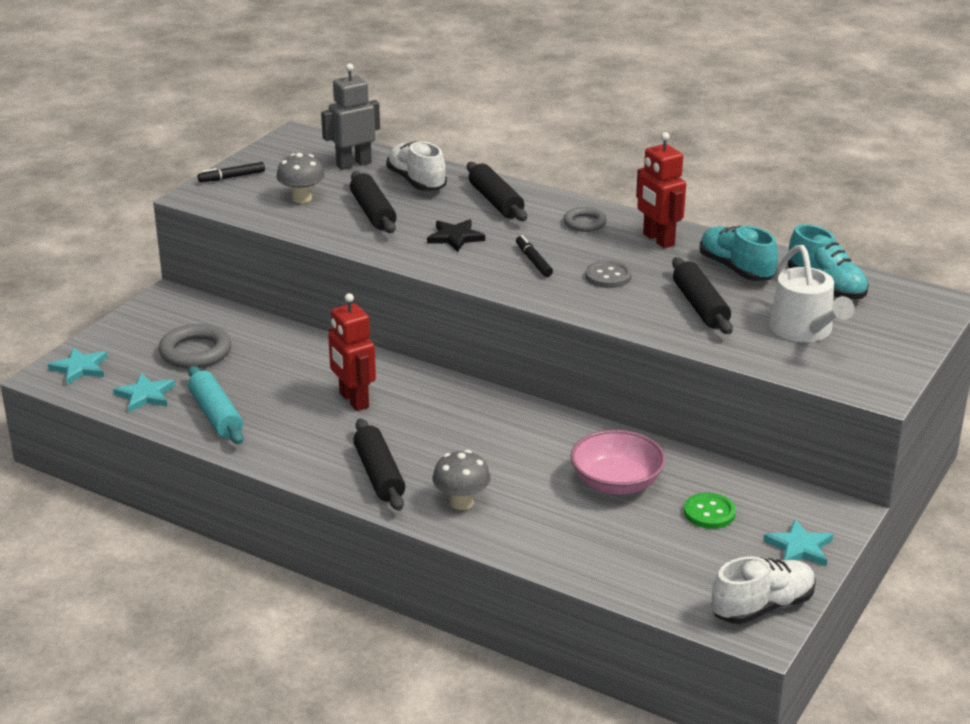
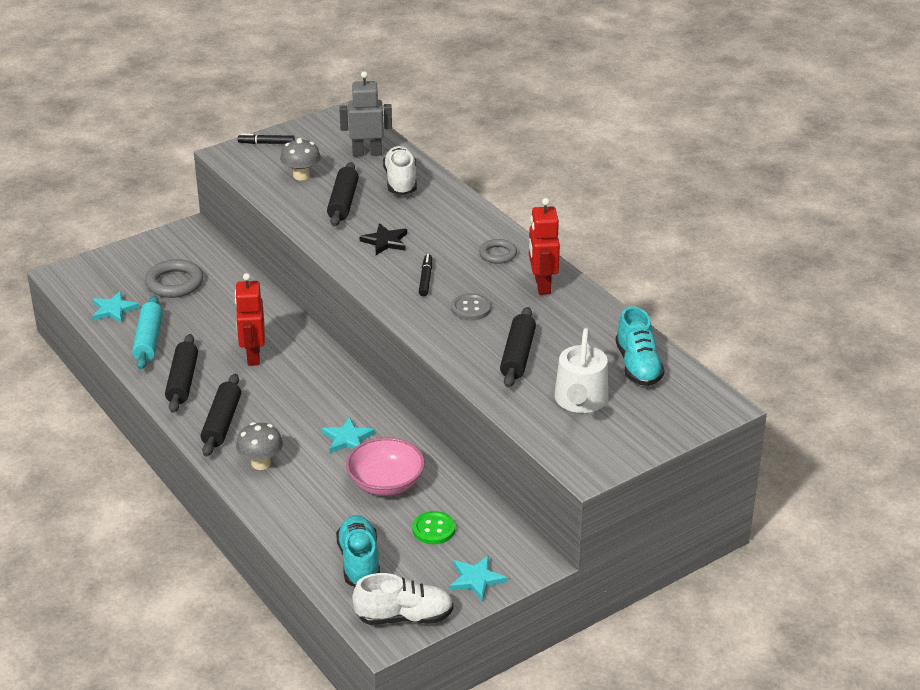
camera: 25 degrees right, 5 degrees up
turquoise star [48,348,108,385] -> turquoise star moved to [322,417,375,453]
black rolling pin [467,162,527,221] -> black rolling pin moved to [165,334,198,413]
turquoise shoe [700,226,778,281] -> turquoise shoe moved to [336,515,380,587]

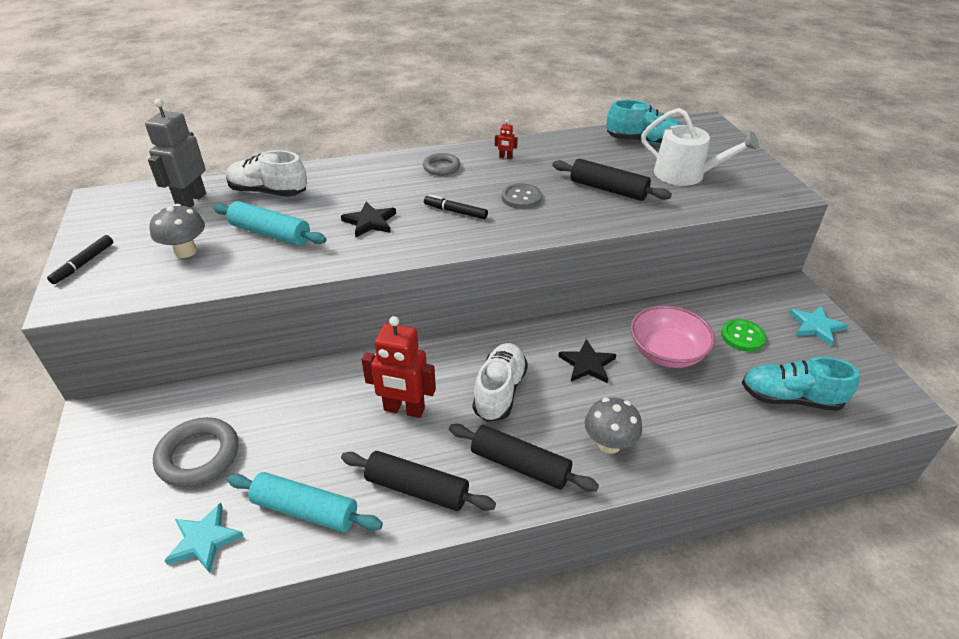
camera: 70 degrees left, 5 degrees up
turquoise star [322,417,375,453] -> black star [558,339,616,383]
black rolling pin [327,162,359,226] -> turquoise rolling pin [213,201,326,246]
white shoe [352,573,454,625] -> white shoe moved to [472,343,528,422]
red robot [529,198,560,295] -> red robot [495,120,518,159], size x0.41

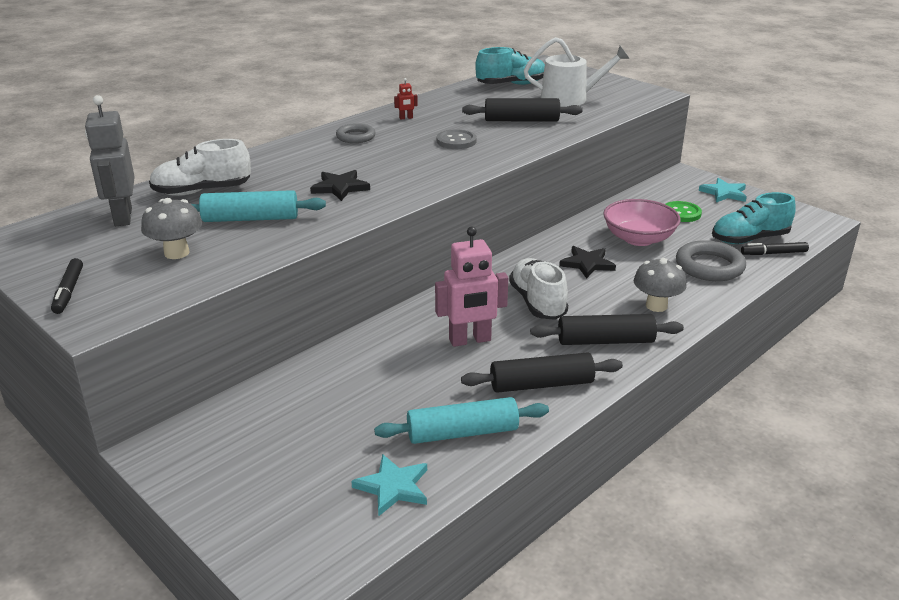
camera: 30 degrees left, 10 degrees down
grey ring [153,417,238,487] -> grey ring moved to [676,240,746,281]
red robot [361,316,436,418] -> pink robot [435,227,508,347]
black marker [424,194,488,219] -> black marker moved to [741,242,809,255]

